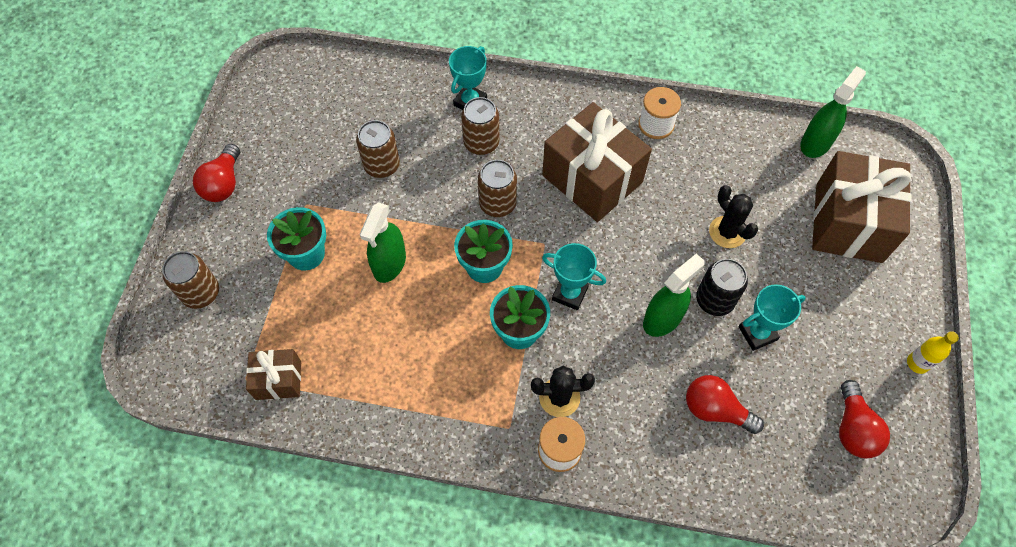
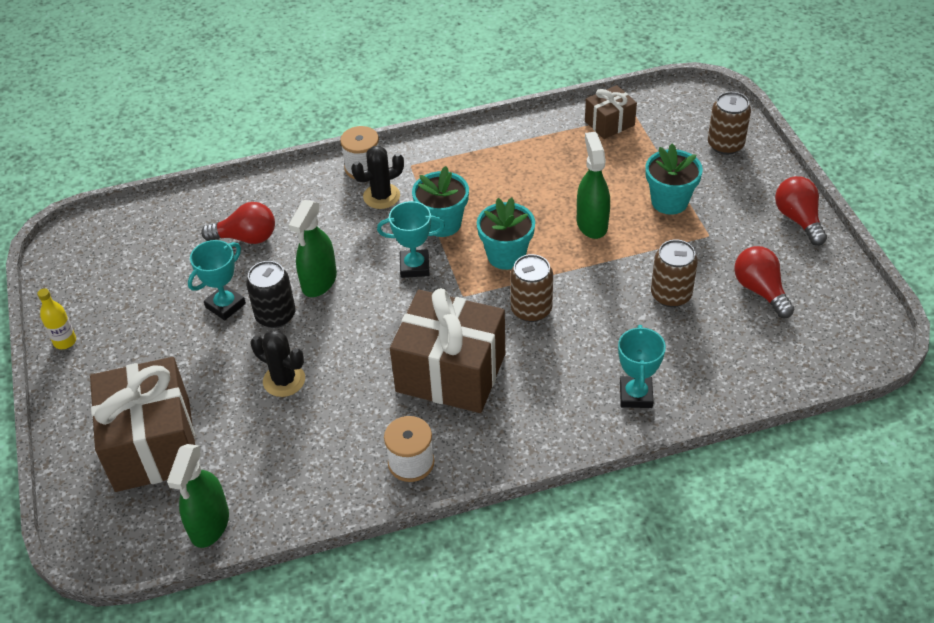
camera: 155 degrees right, 15 degrees down
brown can [461,97,499,155] -> none
red light bulb [839,380,890,458] -> red light bulb moved to [734,246,794,318]

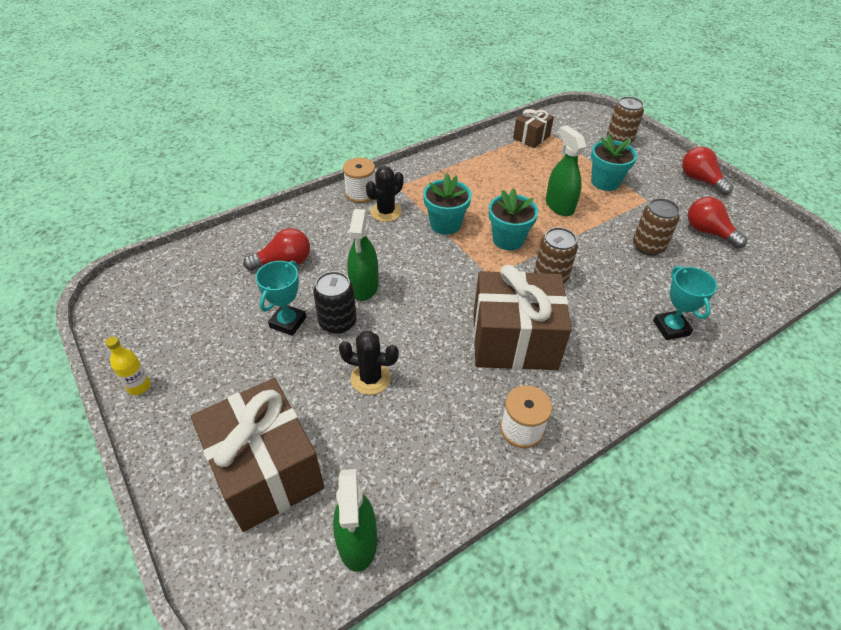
camera: 20 degrees left, 0 degrees up
turquoise trophy [377,201,445,278] -> none

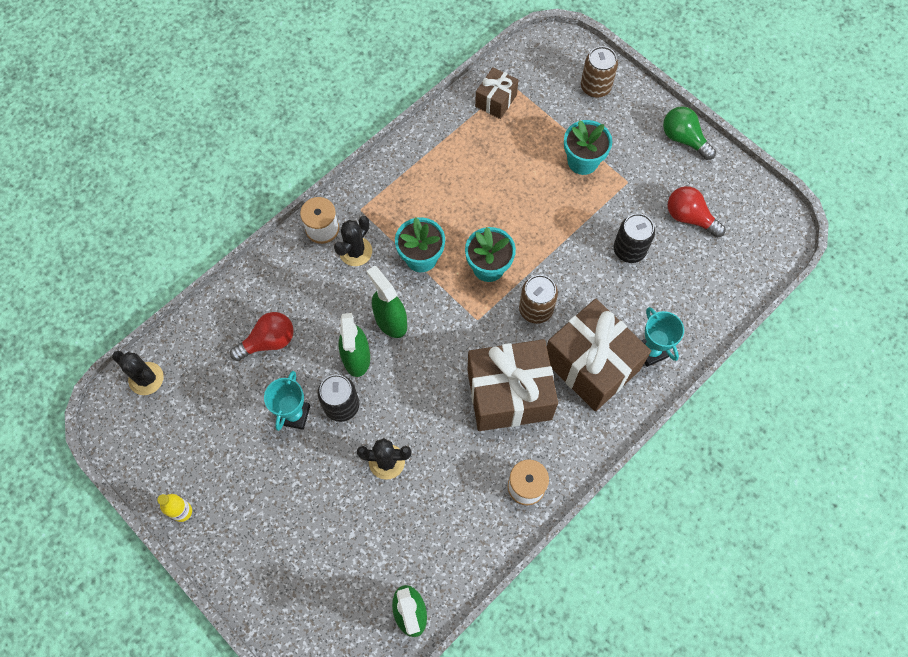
camera: 10 degrees left, 20 degrees up
brown gift [191,378,324,532] -> brown gift moved to [547,299,651,411]
green spray bottle [546,125,586,216] -> green spray bottle moved to [367,266,407,338]
brown can [633,198,680,256] -> black can [614,213,655,263]
red light bulb [682,147,733,195] -> green light bulb [663,106,716,160]
none -> black cactus [112,351,164,395]

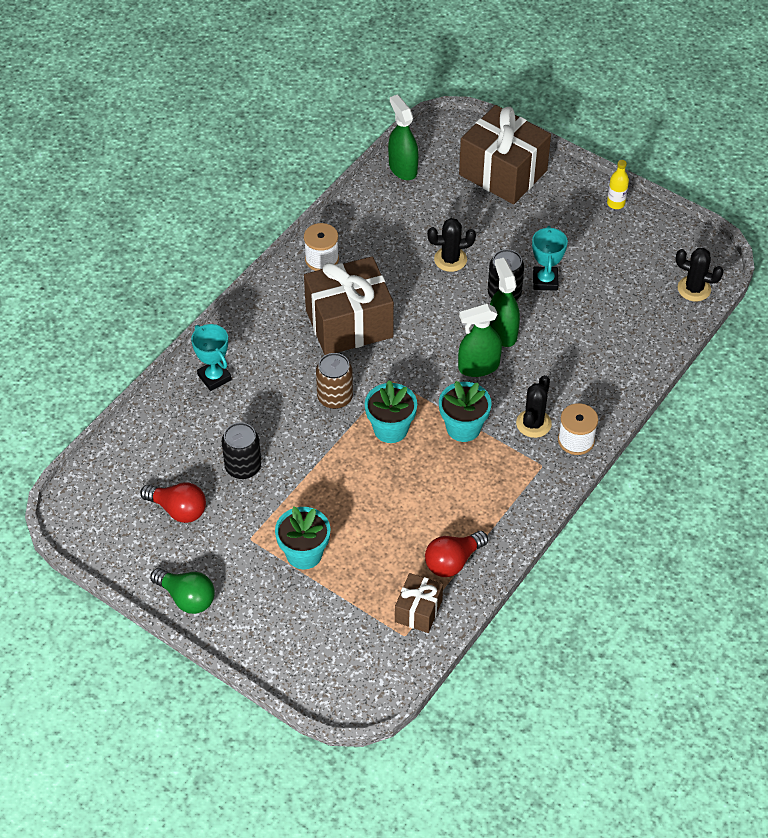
camera: 170 degrees right, 15 degrees down
red light bulb [230,312,294,361] -> red light bulb moved to [425,531,488,577]
green spray bottle [367,266,407,338] -> green spray bottle turned 120 degrees clockwise [458,304,502,377]
brown gift [547,299,651,411] -> brown gift moved to [459,105,551,204]
brown can [581,46,618,98] -> none

